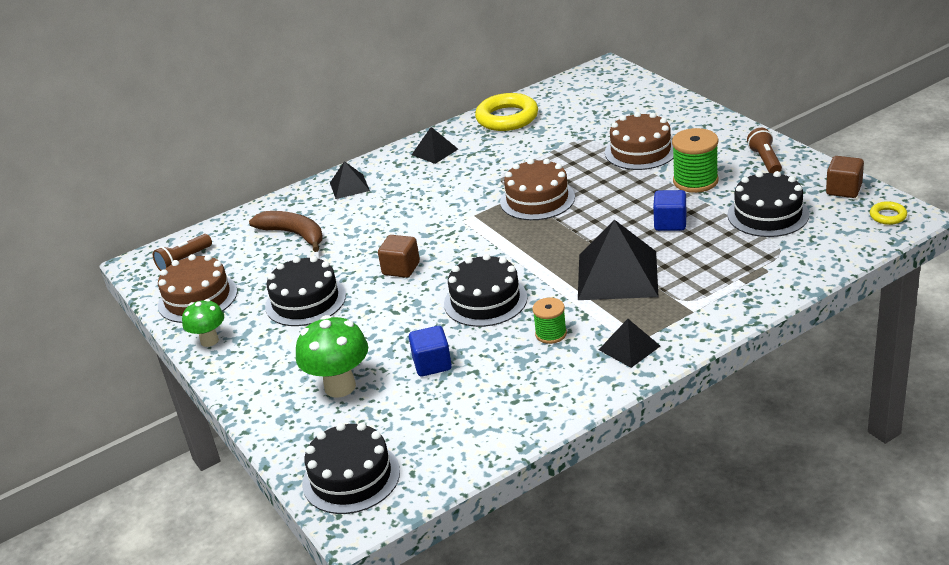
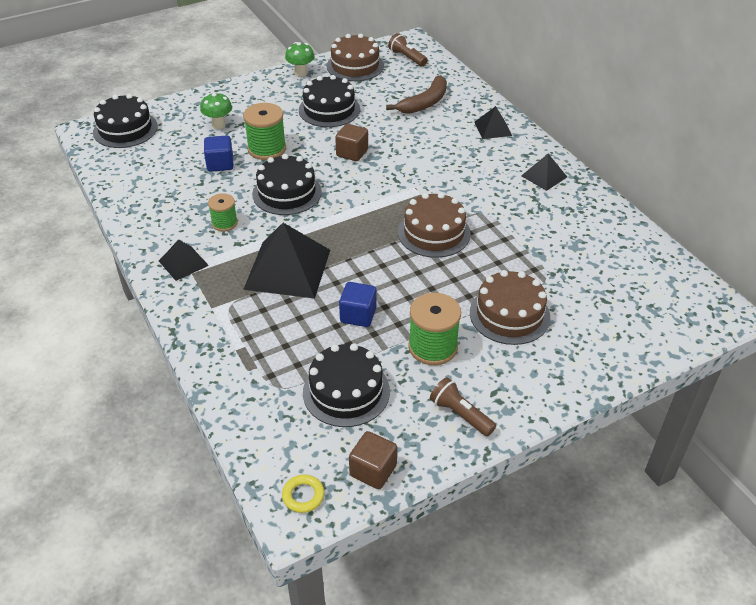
camera: 90 degrees right, 10 degrees up
green mushroom [296,315,368,398] -> green mushroom [200,92,232,129], size x0.62
yellow ring [475,93,538,131] -> none
brown flashlight [747,128,782,173] -> brown flashlight turned 135 degrees counterclockwise [430,377,496,437]
none -> green spool [243,103,286,160]

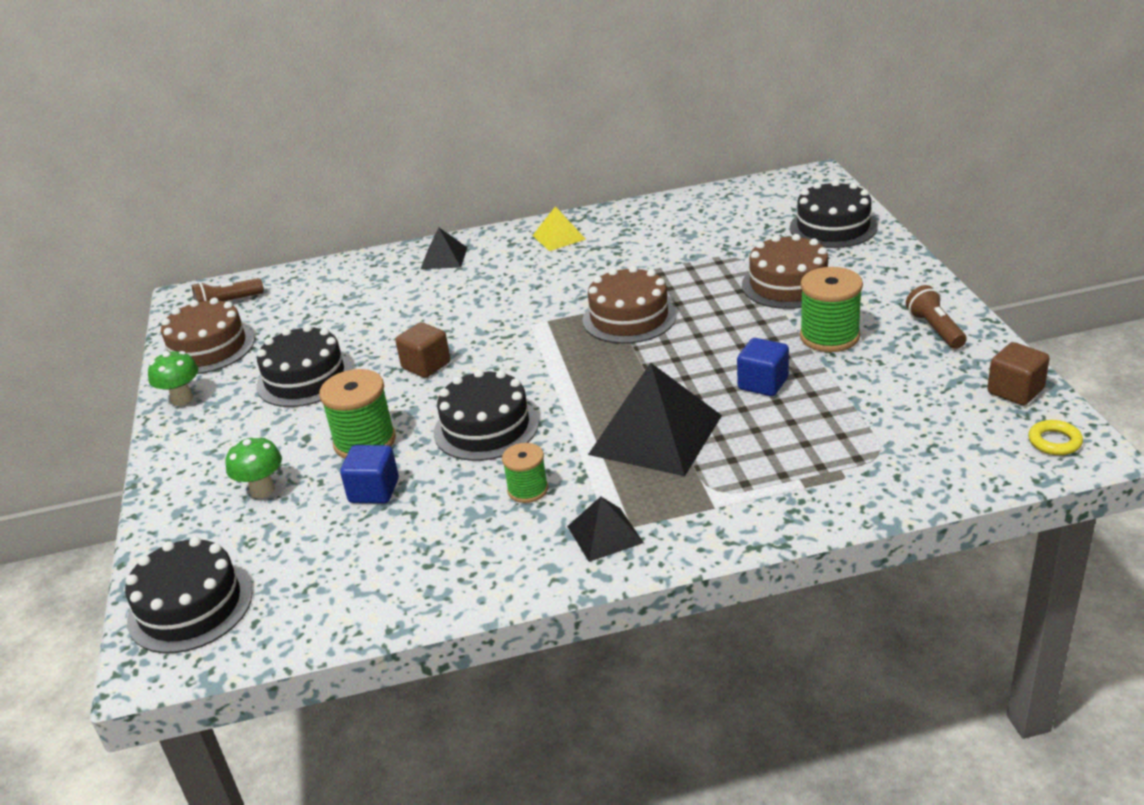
camera: 70 degrees left, 10 degrees down
black cake [303,343,390,427] -> black cake moved to [790,180,878,248]
brown banana [386,75,447,114] -> none
brown flashlight [430,377,496,437] -> brown flashlight turned 105 degrees clockwise [906,285,967,349]
black pyramid [521,154,567,191] -> yellow pyramid [532,206,586,251]

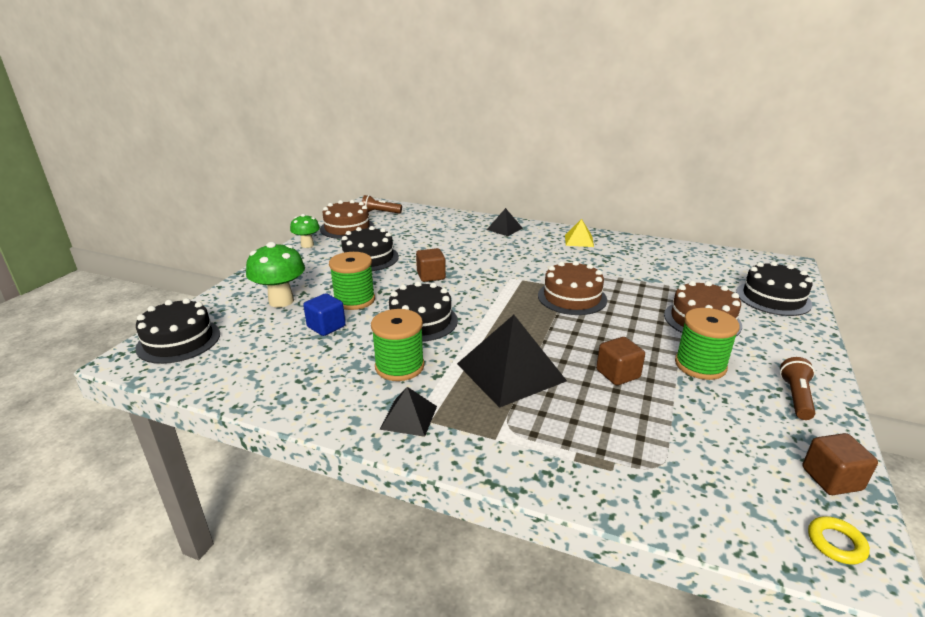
camera: 30 degrees right, 5 degrees down
green mushroom [225,435,282,498] -> green mushroom [246,242,305,307], size x1.60
green spool [502,443,548,503] -> green spool [371,309,425,381], size x1.64
blue cube [737,338,789,396] -> brown cube [596,337,645,385]

